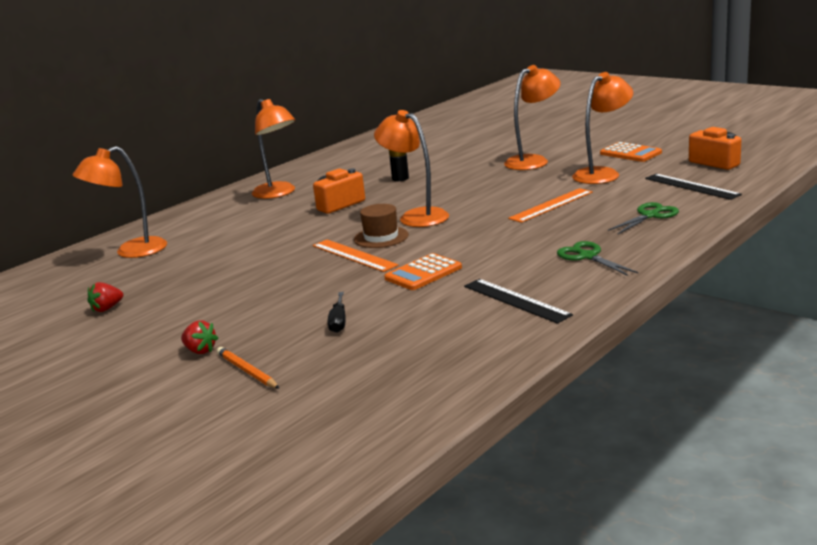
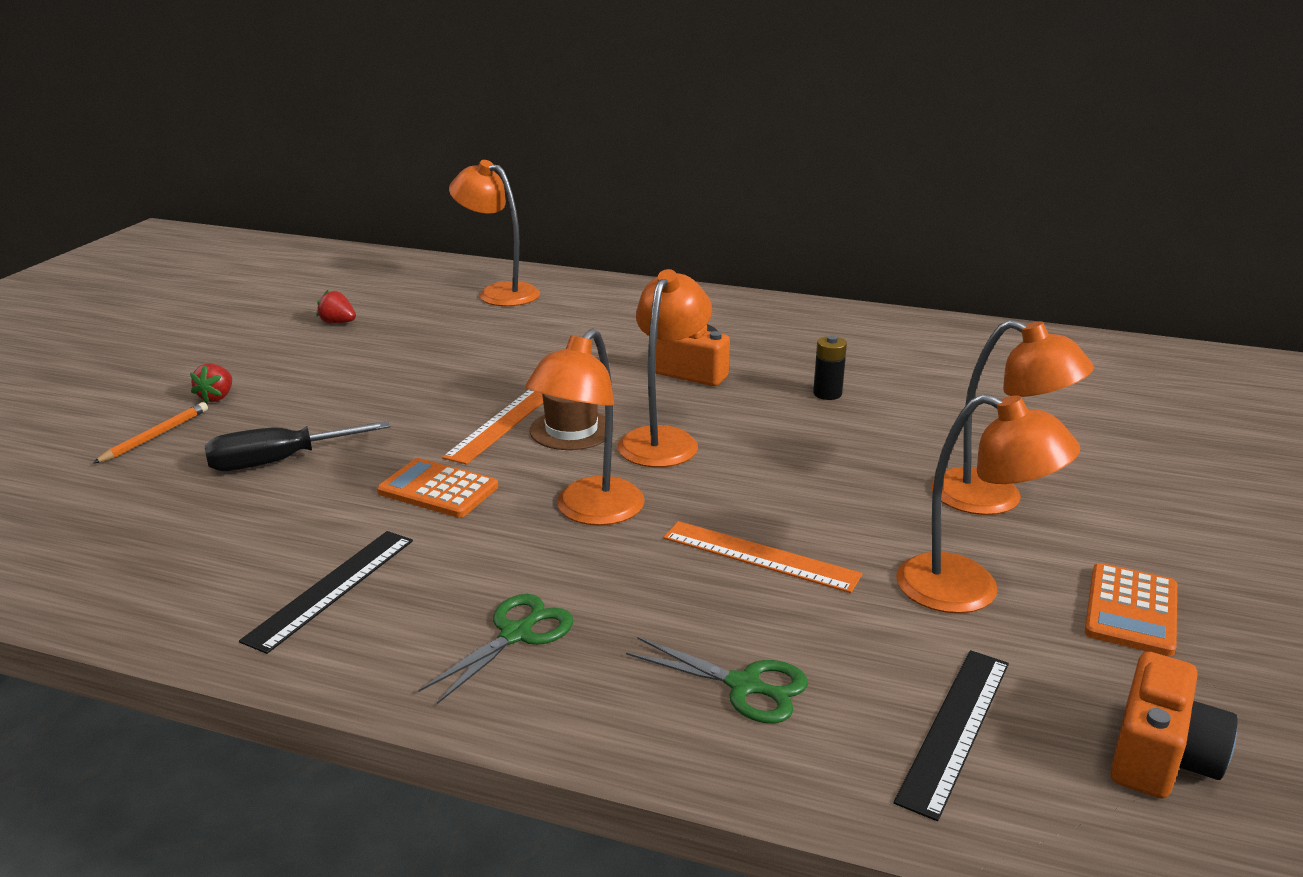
camera: 65 degrees right, 5 degrees up
orange lamp [252,99,296,199] -> orange lamp moved to [525,329,645,525]
black screwdriver [328,292,346,333] -> black screwdriver [205,421,391,471], size x1.65

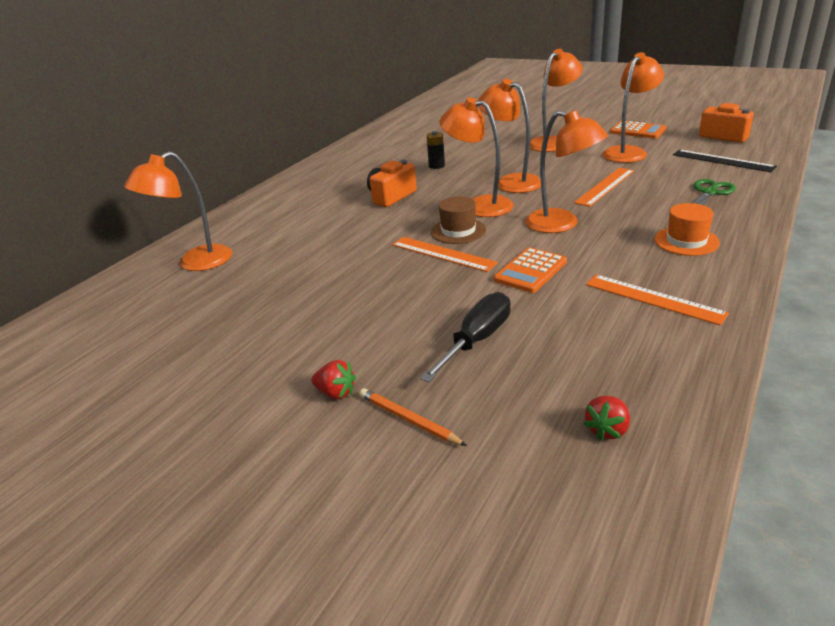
camera: 75 degrees left, 5 degrees up
black screwdriver [205,421,391,471] -> black screwdriver turned 135 degrees counterclockwise [420,292,511,382]
black ruler [239,531,413,654] -> orange ruler [586,274,729,326]
red strawberry [317,290,356,324] -> red strawberry moved to [583,396,630,440]
green scissors [418,594,573,704] -> orange hat [655,203,720,256]
none -> orange lamp [478,79,541,193]

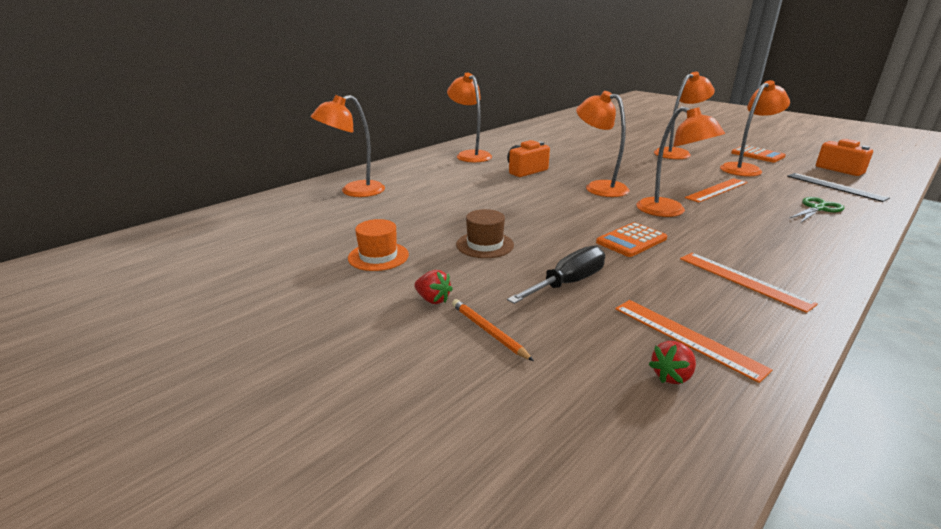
camera: 10 degrees right, 5 degrees down
orange ruler [392,237,498,272] -> orange ruler moved to [615,300,772,383]
black battery [426,131,445,169] -> none
brown hat [431,196,486,244] -> brown hat moved to [456,209,514,258]
orange lamp [478,79,541,193] -> orange lamp moved to [447,73,492,163]
orange hat [655,203,720,256] -> orange hat moved to [348,219,409,271]

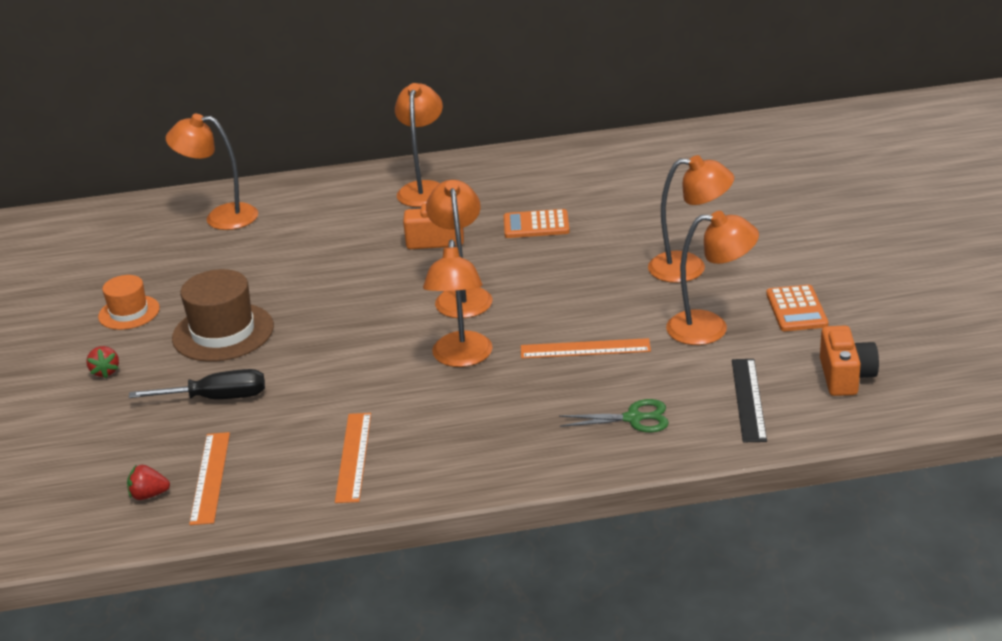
camera: 40 degrees right, 5 degrees up
orange pencil [452,299,534,361] -> none
brown hat [456,209,514,258] -> brown hat [172,269,274,362], size x1.62
orange calculator [596,222,667,257] -> orange calculator moved to [504,209,570,238]

